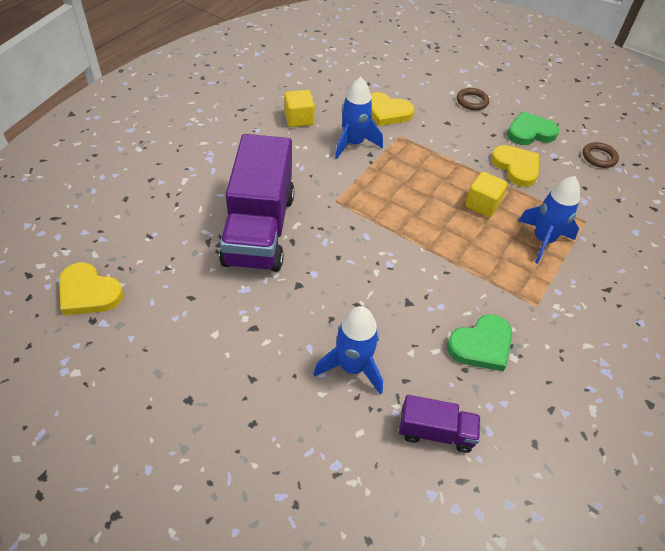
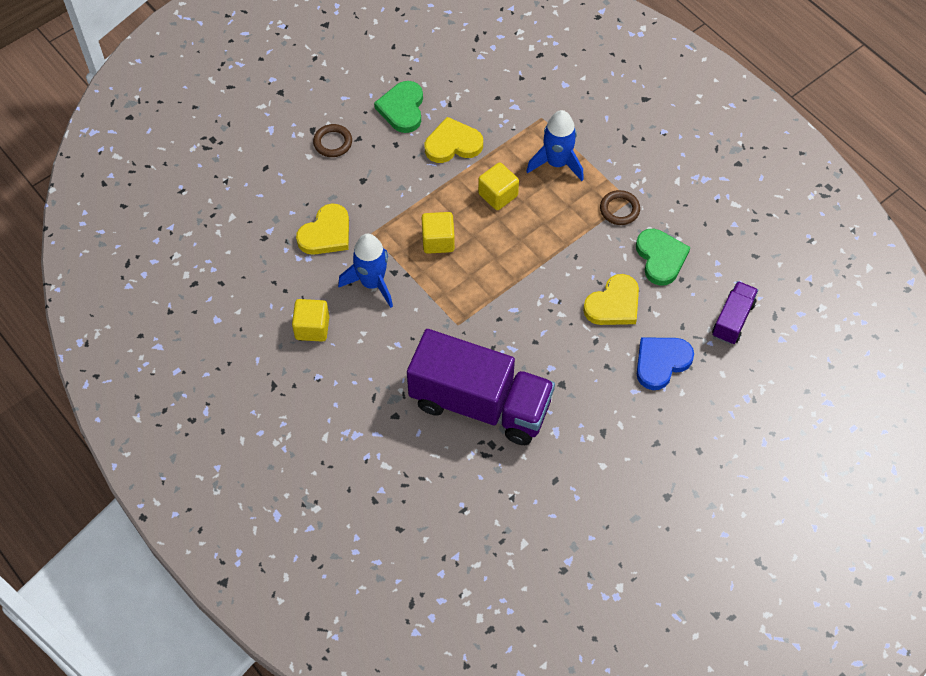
camera: 70 degrees left, 10 degrees up
yellow heart [59,262,124,315] -> yellow heart moved to [583,274,639,325]
blue rocket [314,306,383,395] -> blue heart [637,337,694,390]
brown ring [583,142,619,168] -> brown ring moved to [600,190,640,225]
none -> yellow cube [422,212,455,254]

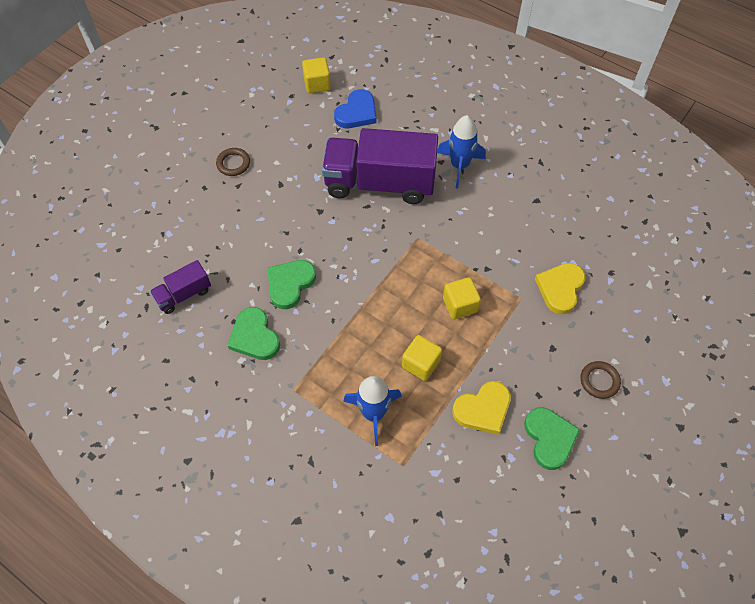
camera: 165 degrees right, 0 degrees up
yellow cube [292,299,329,342] -> yellow cube moved to [302,57,331,93]
blue rocket [338,234,393,308] -> blue rocket moved to [437,115,486,188]
yellow heart [583,274,639,325] -> green heart [268,260,316,309]
brown ring [600,190,640,225] -> brown ring moved to [216,148,250,176]
blue heart [637,337,694,390] -> blue heart moved to [334,89,377,128]
purple truck [712,281,758,344] -> purple truck turned 45 degrees clockwise [150,260,211,314]

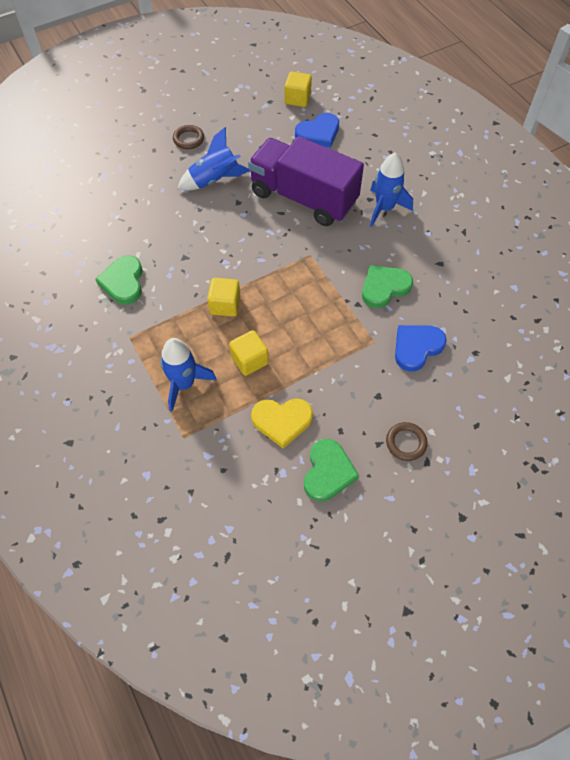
camera: 25 degrees right, 0 degrees up
purple truck [150,260,211,314] -> none
green heart [268,260,316,309] -> green heart moved to [362,265,413,308]
yellow cube [443,277,481,319] -> yellow cube moved to [207,278,240,317]
yellow heart [535,263,585,314] -> blue heart [395,325,447,372]
none -> blue rocket [177,127,251,191]

